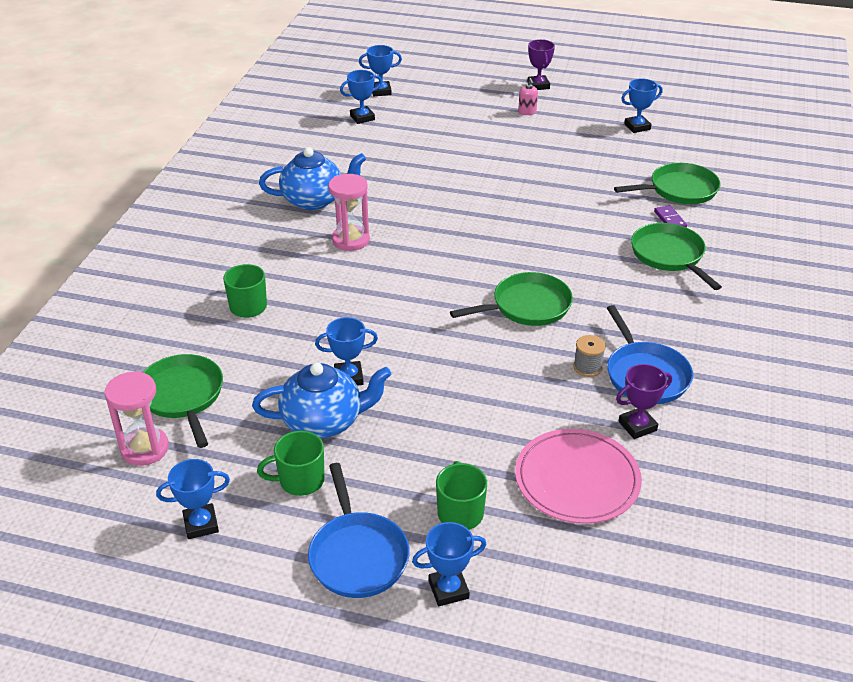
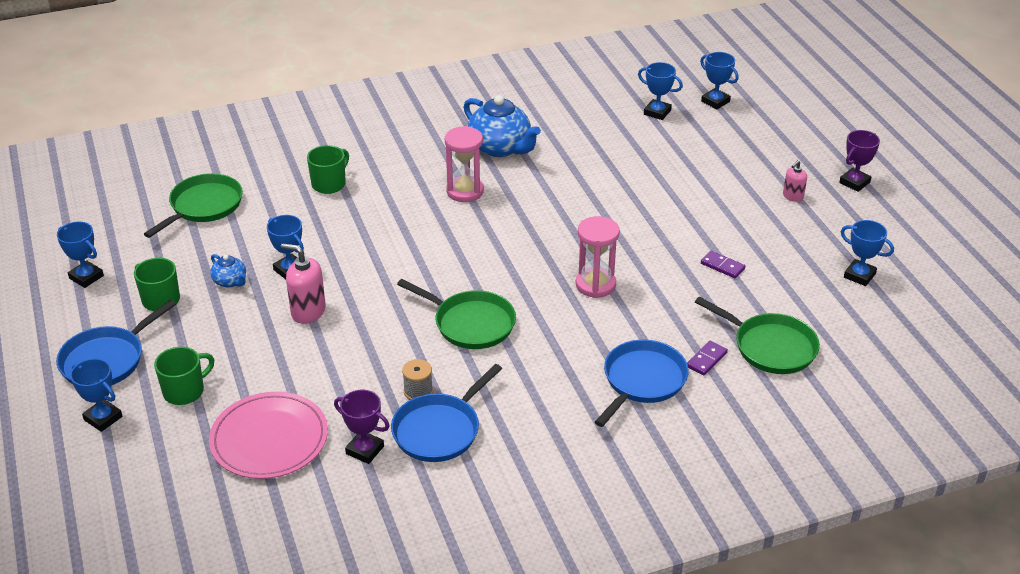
camera: 55 degrees right, 0 degrees up
pink hourglass [105,371,169,466] -> pink hourglass moved to [576,216,620,298]
blue teapot [252,363,391,438] -> blue teapot [210,254,246,288], size x0.49
green pan [631,223,722,290] -> blue pan [595,339,689,427]
none -> pink soap dispenser [281,243,326,324]
none -> purple domino [701,251,745,278]

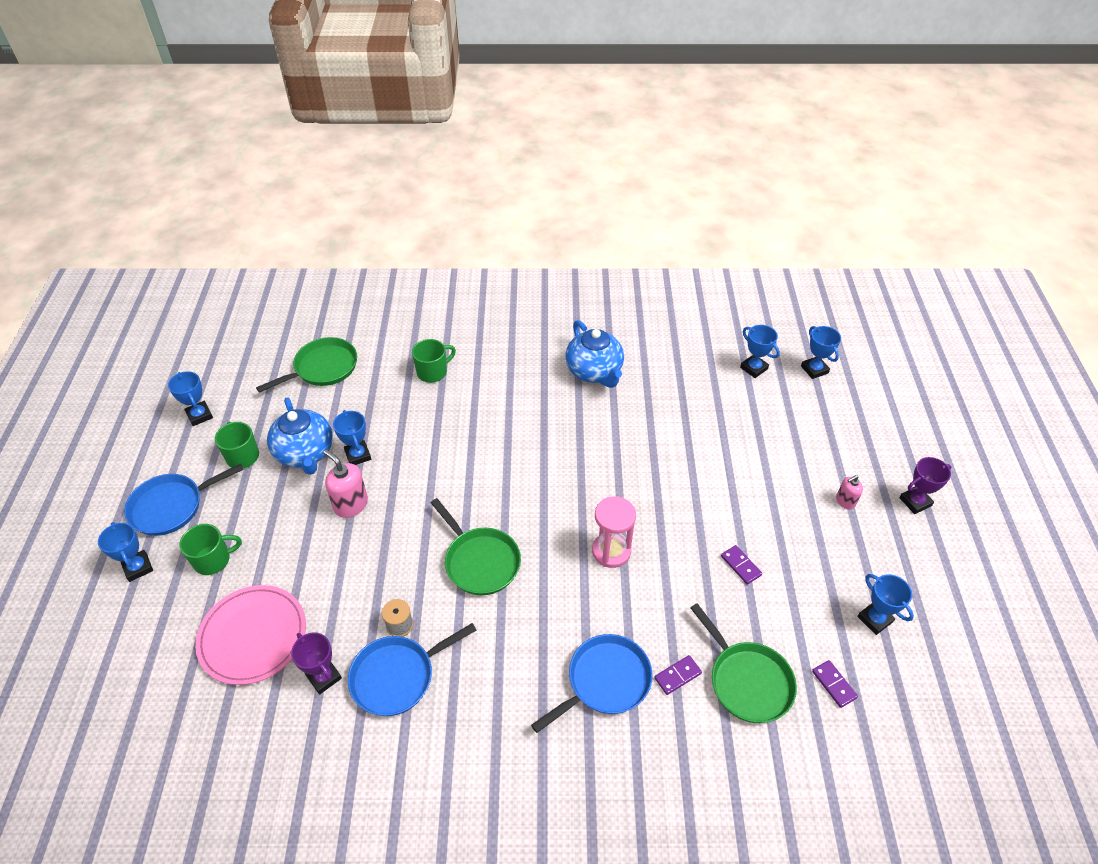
camera: 20 degrees right, 10 degrees up
blue teapot [210,254,246,288] -> blue teapot [267,397,333,475], size x2.03
pink hourglass [445,126,484,202] -> none
none -> purple domino [812,660,858,708]

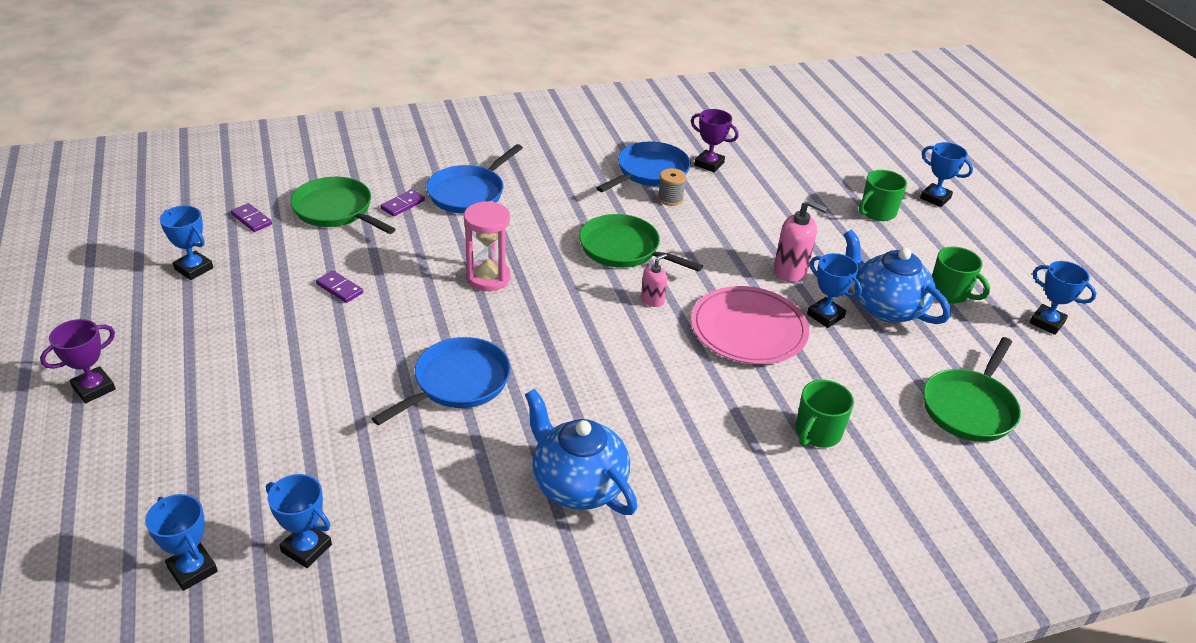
camera: 160 degrees right, 10 degrees down
blue pan [124,464,244,536] -> blue pan moved to [372,337,510,425]
pink plate [195,585,306,685] -> pink plate moved to [691,286,809,364]
pink soap dispenser [836,475,863,509] -> pink soap dispenser moved to [641,253,667,307]

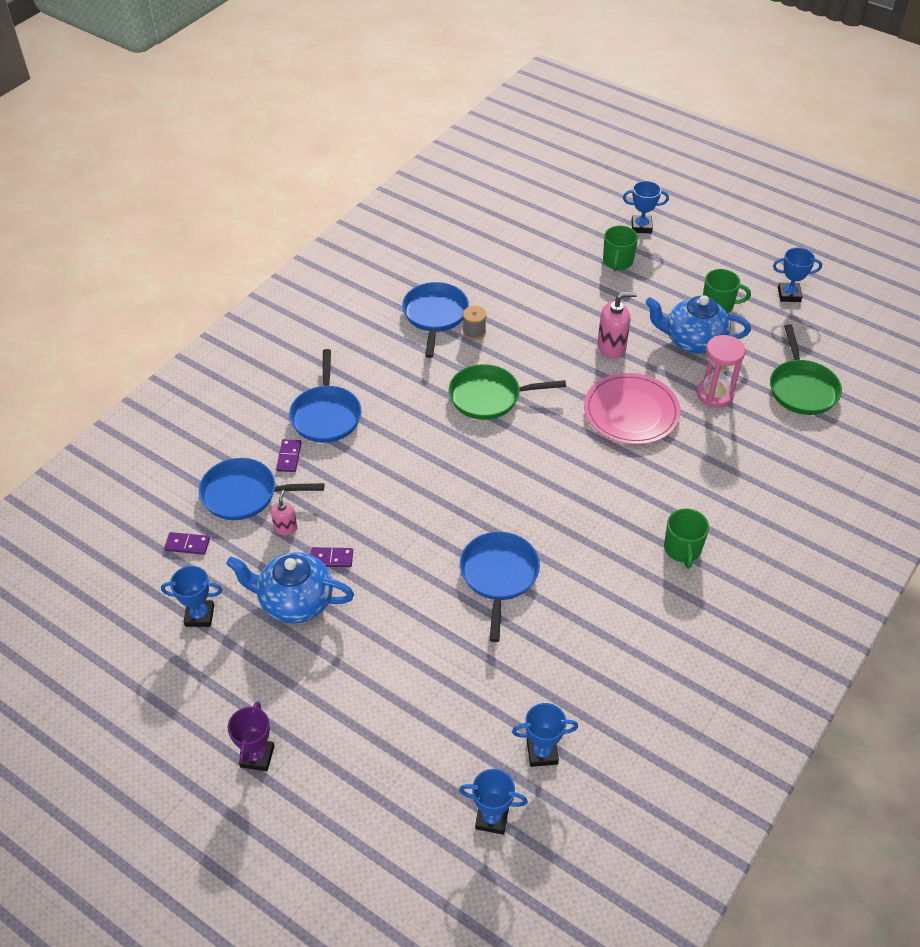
camera: 35 degrees left, 10 degrees up
green pan [290,177,396,234] -> blue pan [198,458,324,520]
pink hourglass [464,201,511,291] -> pink hourglass moved to [697,335,745,408]
blue teapot [525,389,637,515] -> blue teapot moved to [226,552,354,624]
pink soap dispenser [641,253,667,307] -> pink soap dispenser moved to [271,490,297,535]
purple trophy [691,109,739,172] -> none
green mug [796,380,854,448] -> green mug moved to [664,508,709,569]
blue trophy [807,253,862,328] -> none

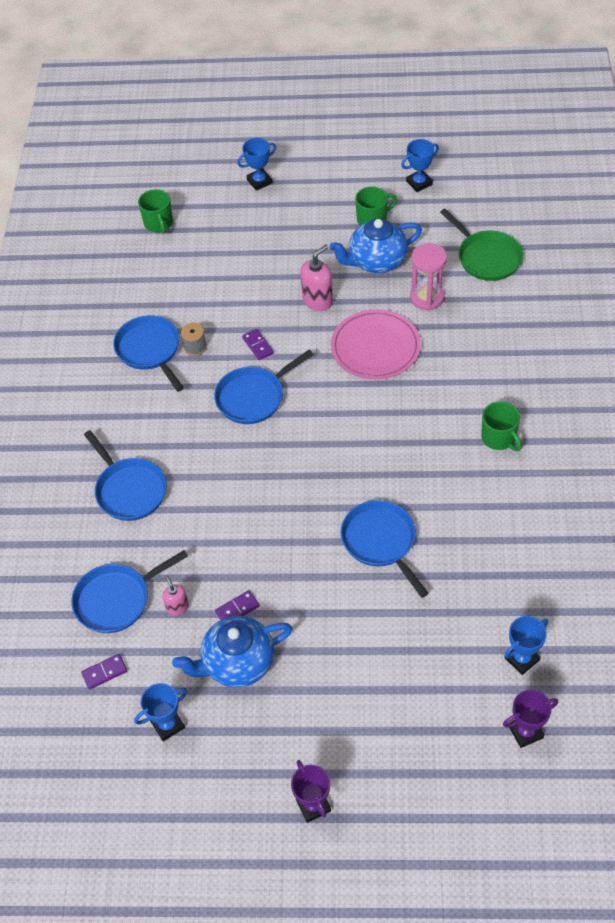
camera: 30 degrees left, 5 degrees up
purple domino [276,439,302,472] -> purple domino moved to [242,329,274,360]
green pan [449,364,566,420] -> blue pan [214,350,314,424]
blue trophy [459,769,528,835] -> purple trophy [503,690,558,748]
green mug [603,226,638,271] -> green mug moved to [138,189,173,234]

